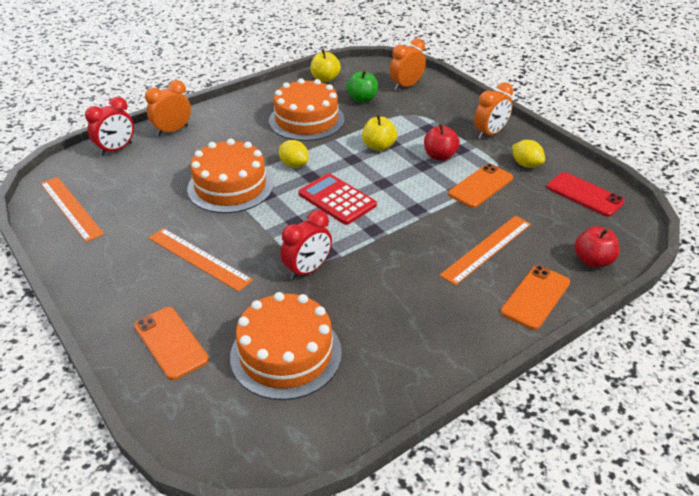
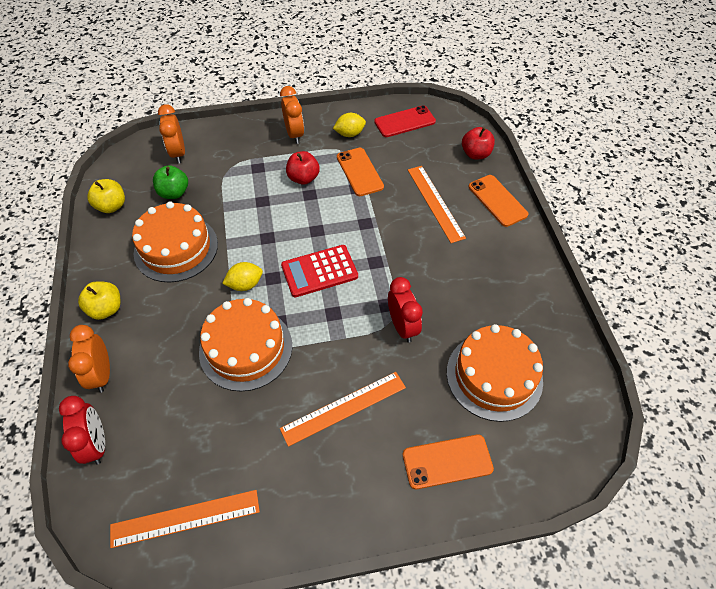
camera: 65 degrees left, 15 degrees up
yellow apple [362,115,397,151] -> yellow apple moved to [78,281,121,320]

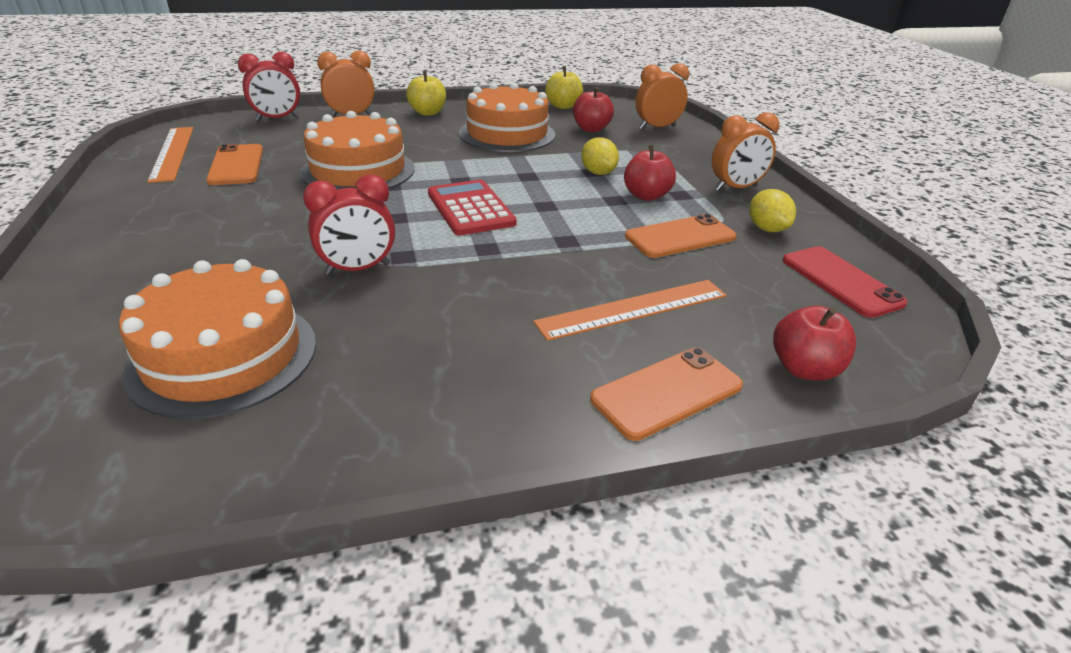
camera: 85 degrees right, 20 degrees down
green apple [153,165,188,199] -> red apple [573,87,614,132]
yellow lemon [222,262,263,291] -> yellow lemon moved to [581,137,619,175]
orange ruler [280,372,406,447] -> none
orange phone [403,435,494,489] -> orange phone moved to [206,144,263,185]

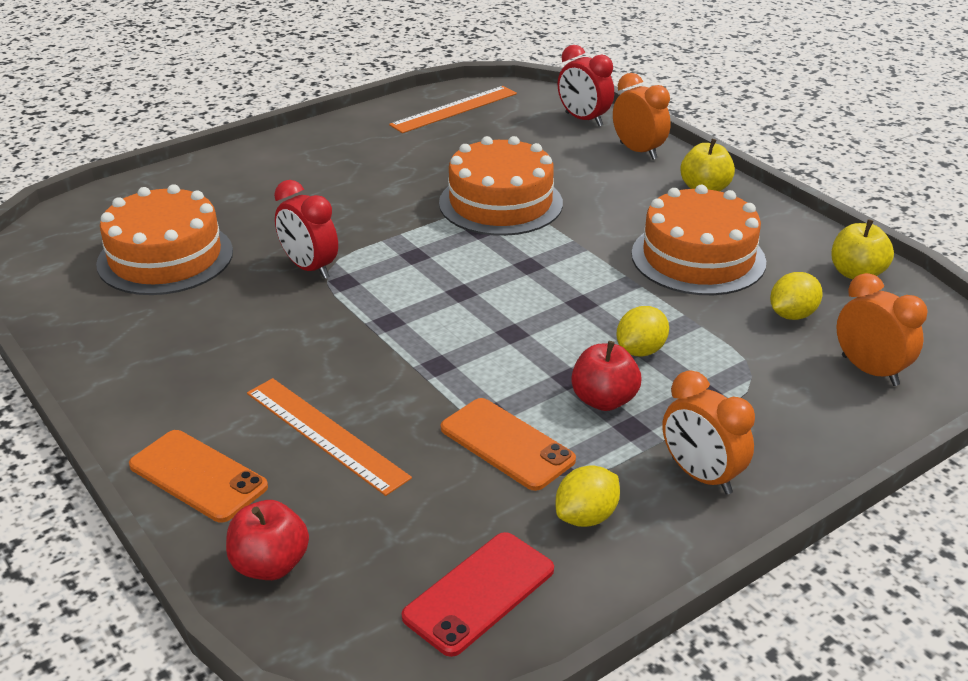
camera: 70 degrees right, 0 degrees up
orange phone [206,144,263,185] -> none
red calculator [428,180,517,236] -> none
red apple [573,87,614,132] -> yellow lemon [770,272,823,320]

